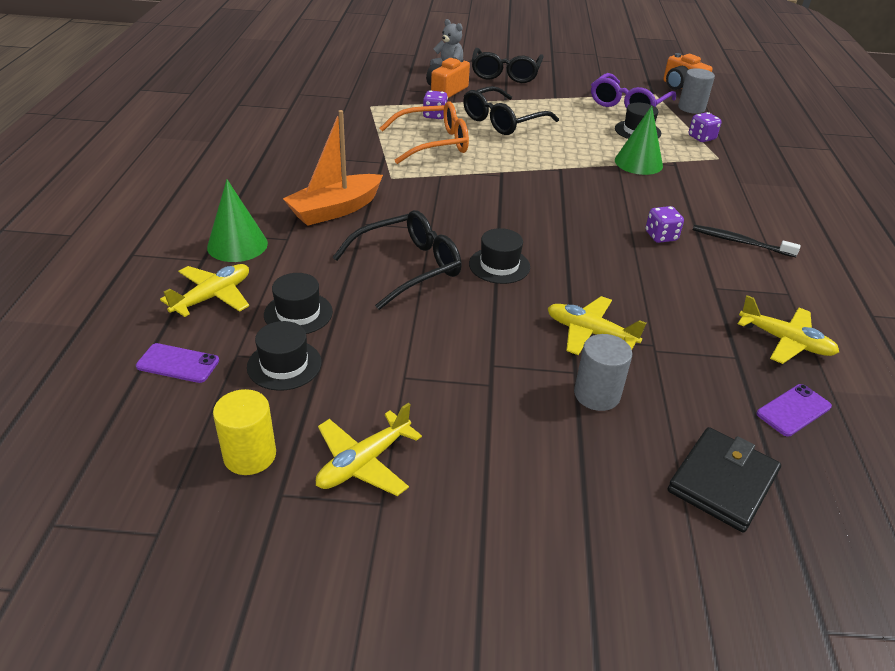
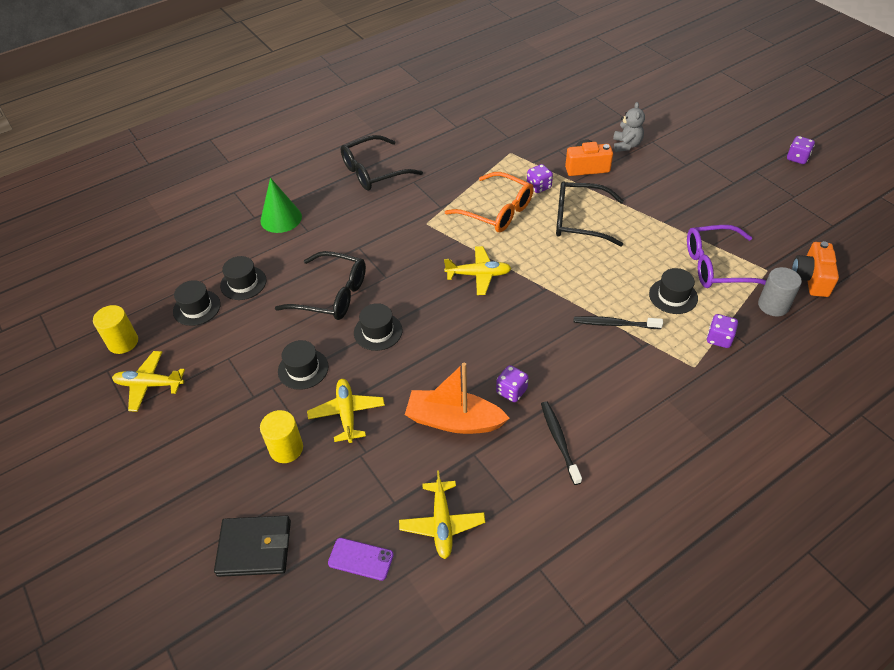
camera: 55 degrees right, 10 degrees up
purple phone [136,343,219,383] -> none
yellow plane [160,264,249,317] -> yellow plane moved to [444,246,512,295]
orange boat [283,110,383,226] -> orange boat moved to [405,363,510,434]
black glasses [472,48,544,83] -> black glasses moved to [341,135,423,191]
grey cylinder [574,334,632,411] -> yellow cylinder [260,410,303,463]
green cone [615,106,663,175] -> black toothbrush [574,316,663,329]
none -> black hat [278,340,328,390]
none -> purple dice [787,136,815,164]

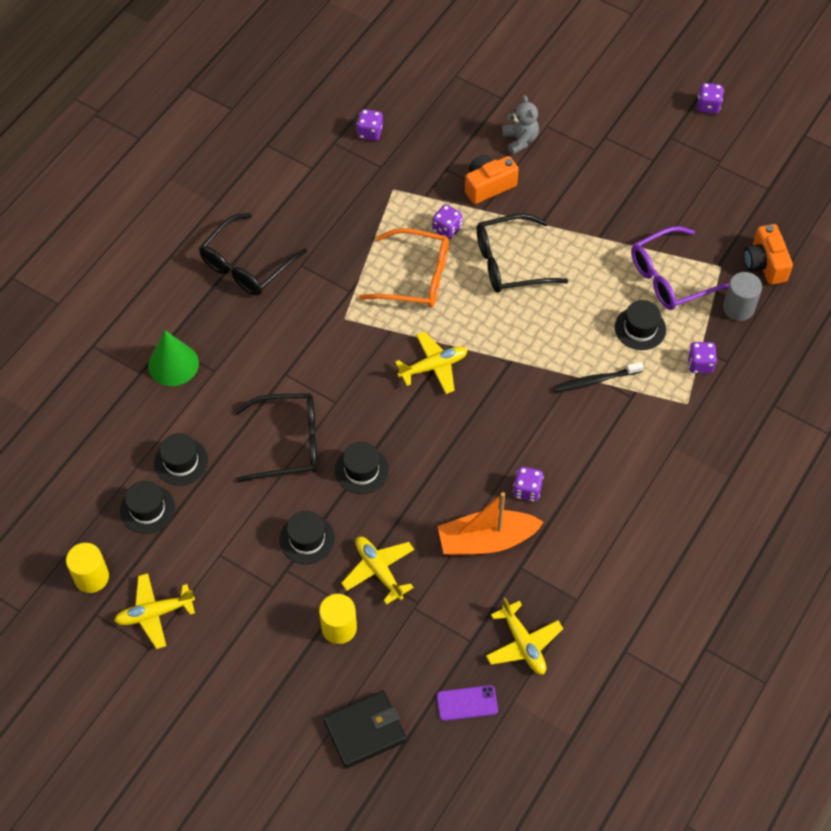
camera: 25 degrees left, 10 degrees up
black toothbrush [541,401,582,485] -> none
none -> purple dice [357,109,383,141]

